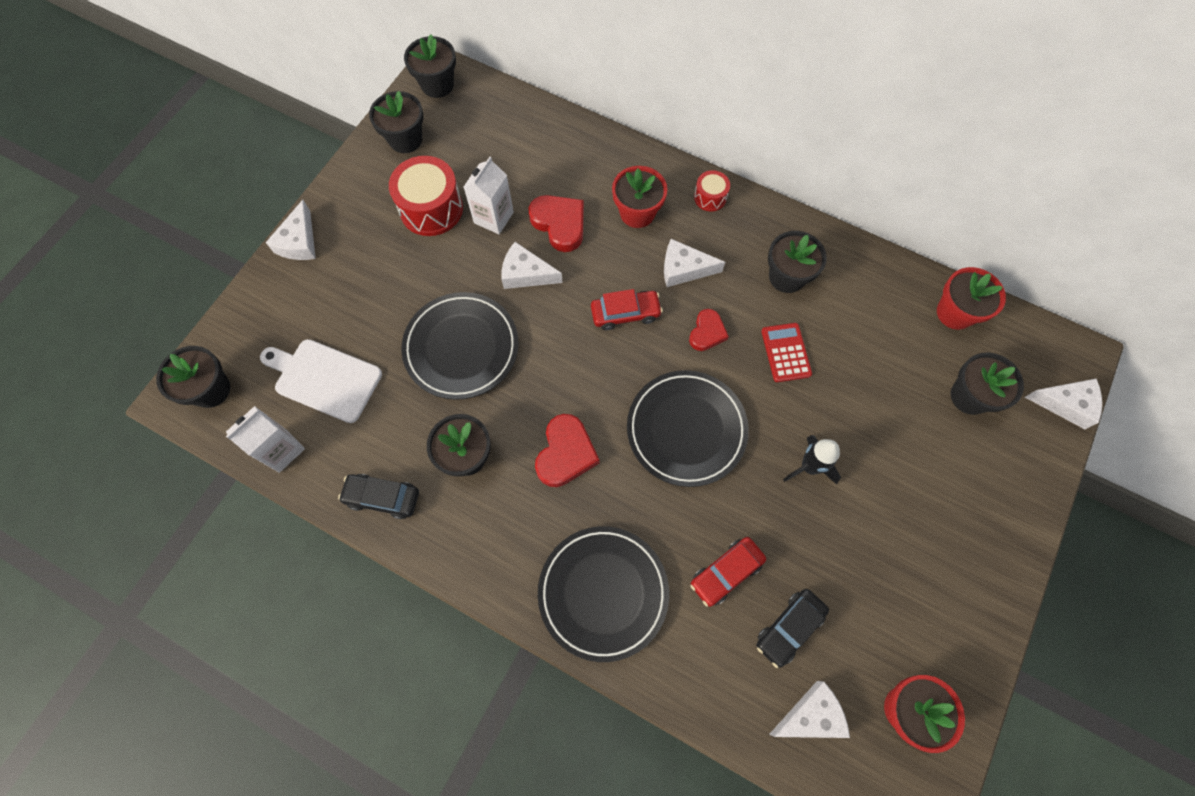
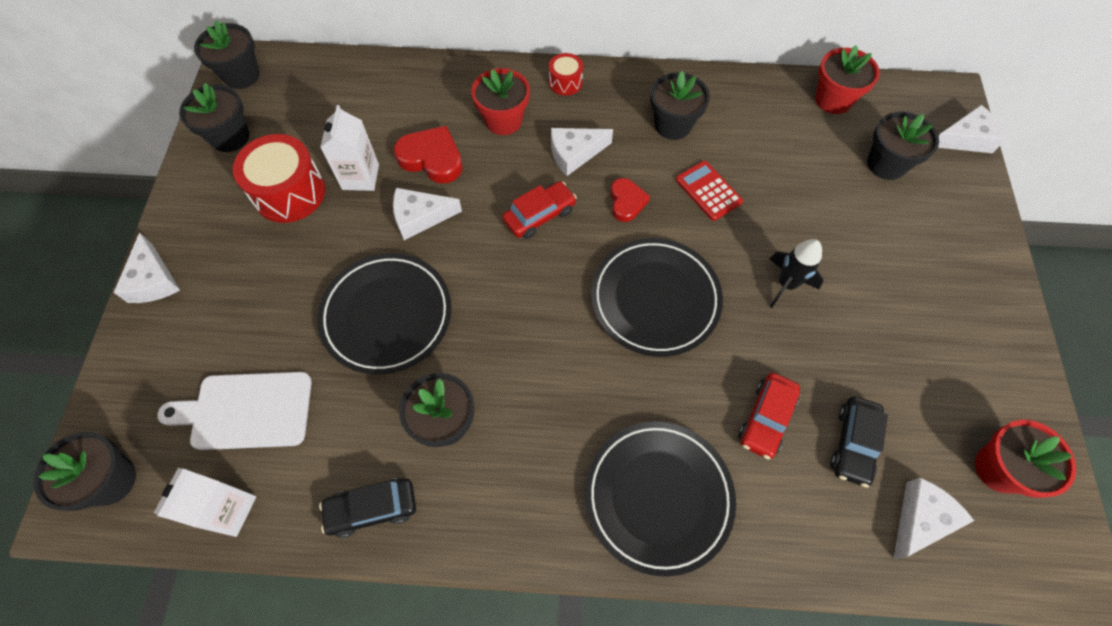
camera: 25 degrees left, 5 degrees down
red heart [535,414,599,487] -> none

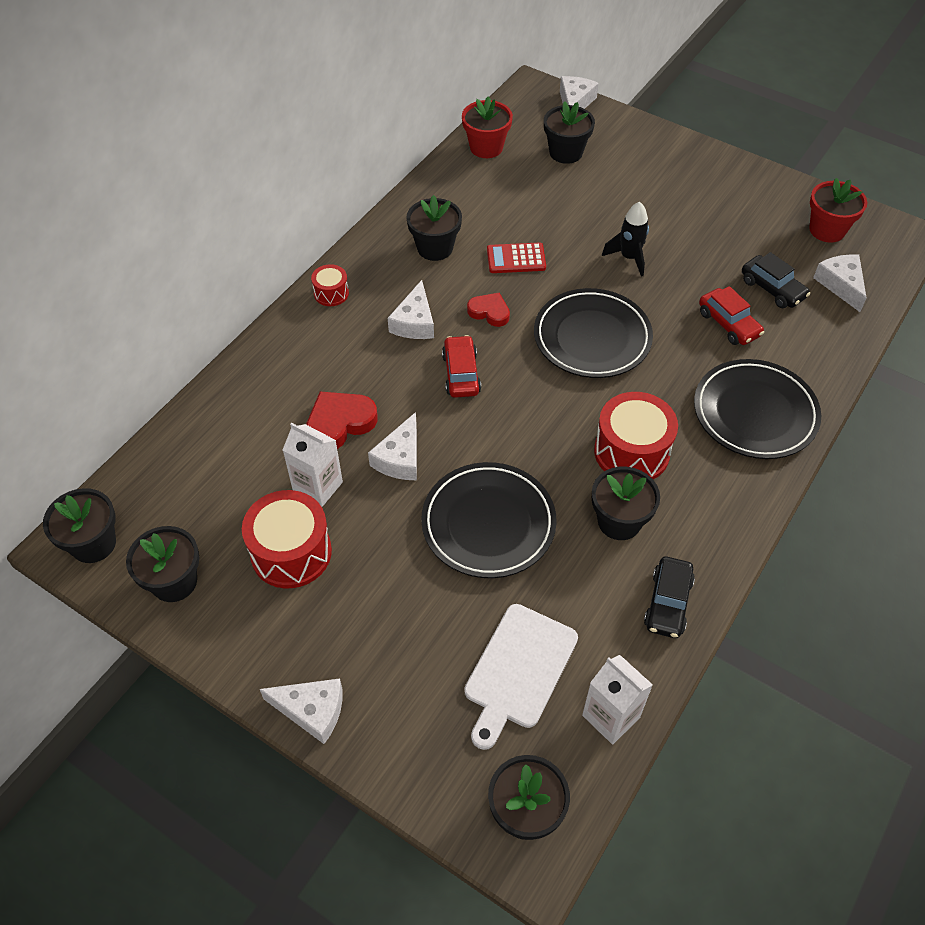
camera: 60 degrees left, 10 degrees down
red flower pot [471,68,530,135] -> none
none -> red drum [594,392,678,479]

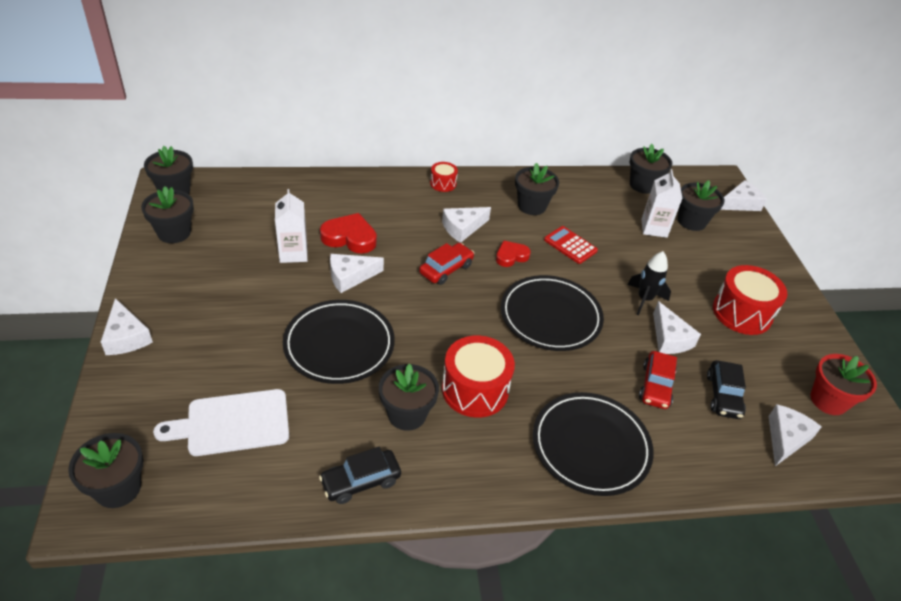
camera: 45 degrees right, 10 degrees down
red drum [242,490,332,588] -> red drum moved to [713,265,787,335]
red flower pot [462,97,513,158] -> black flower pot [629,144,672,194]
red heart [467,293,510,327] -> red heart turned 105 degrees counterclockwise [496,241,531,267]
white carton [582,655,653,744] -> white carton moved to [641,169,682,238]
none -> white cheese [653,301,701,354]

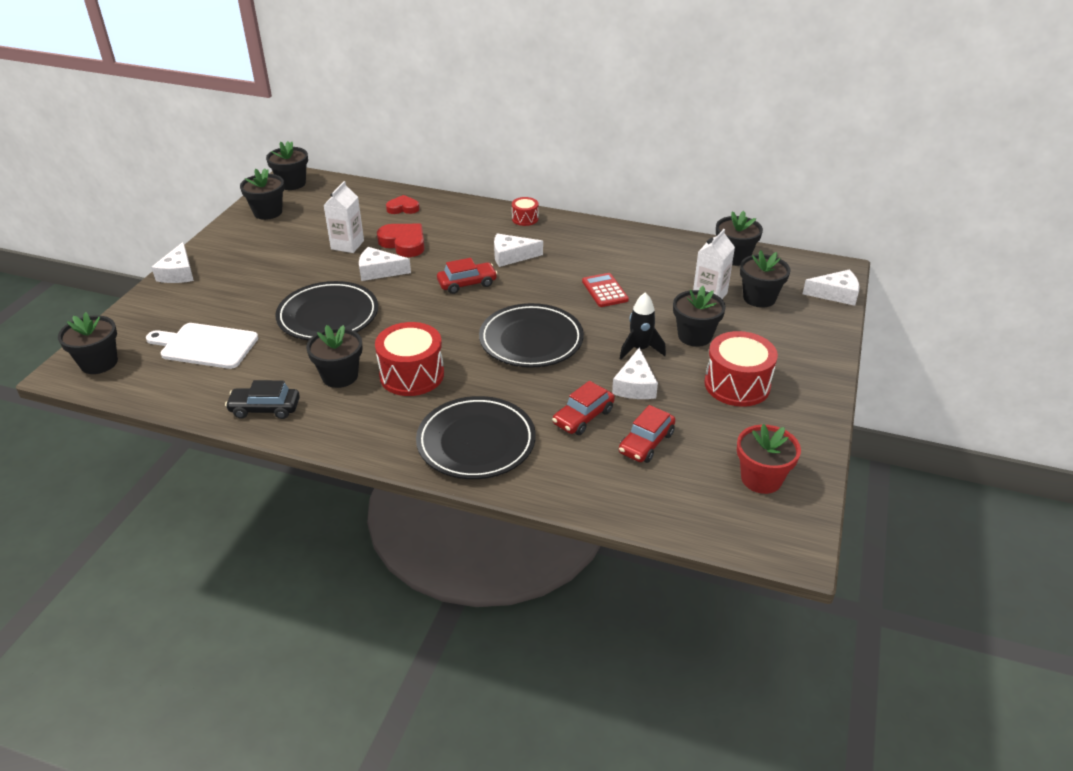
camera: 30 degrees right, 5 degrees down
red heart [496,241,531,267] -> red heart moved to [386,195,419,214]
black flower pot [515,163,559,215] -> black flower pot moved to [673,286,726,347]
black car [707,360,746,419] -> red car [619,405,675,463]
white cheese [769,404,822,466] -> none

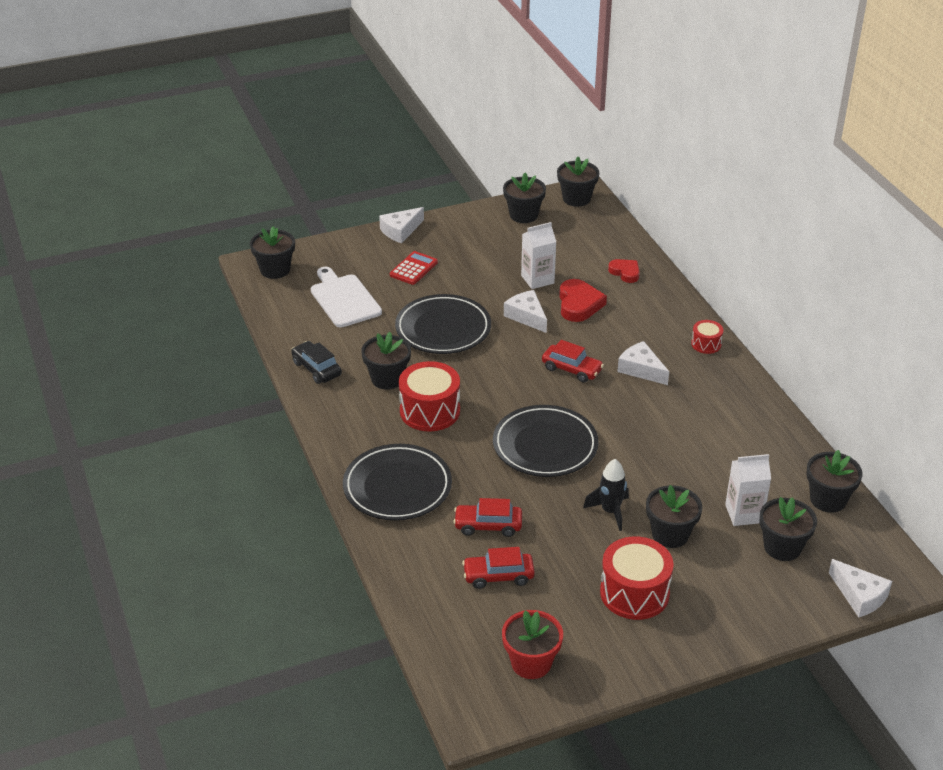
camera: 50 degrees right, 0 degrees up
red calculator [582,273,629,307] -> red calculator moved to [390,251,438,285]
white cheese [612,348,658,399] -> none

